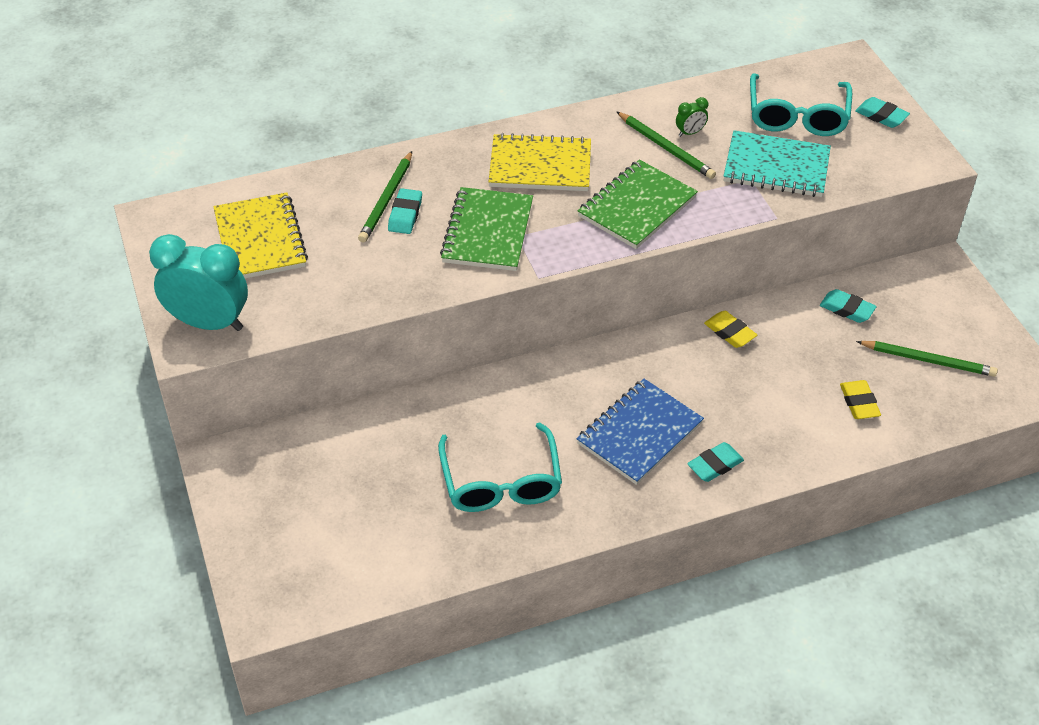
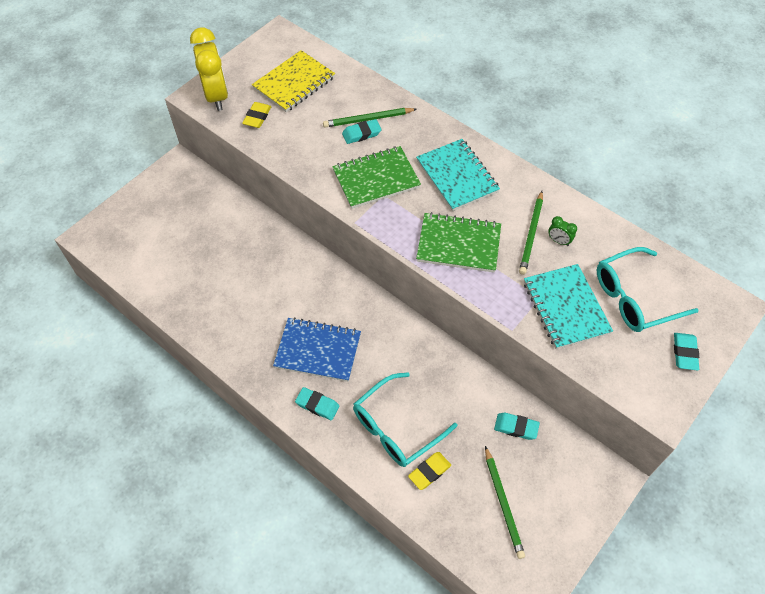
camera: 60 degrees right, 10 degrees up
turquoise clock [149,234,248,331] -> yellow clock [190,28,228,111]
turquoise glasses [438,423,562,512] -> turquoise glasses moved to [353,372,457,467]
yellow notebook [489,133,591,191] -> turquoise notebook [416,139,500,211]
yellow eraser [704,311,757,348] -> yellow eraser moved to [242,102,271,128]
turquoise eraser [820,289,877,323] -> turquoise eraser turned 75 degrees counterclockwise [494,413,540,440]

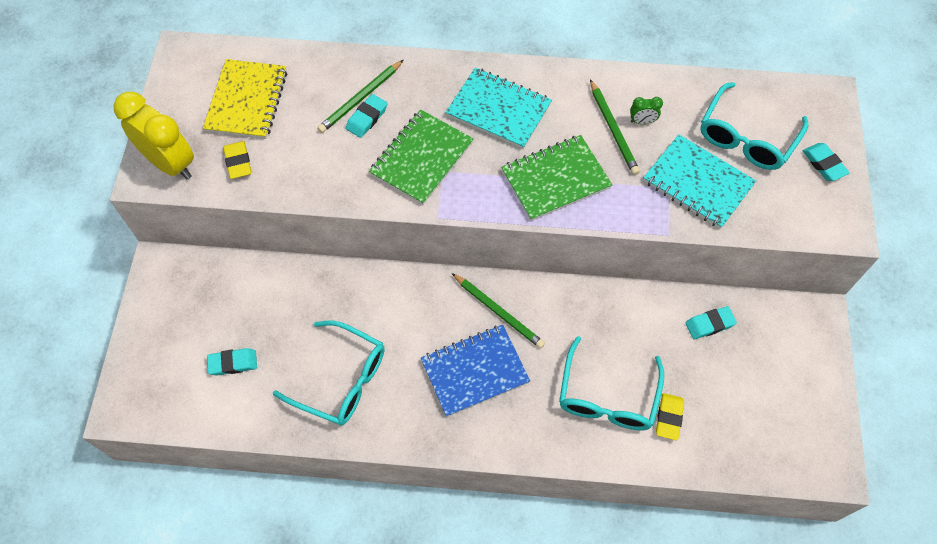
camera: 35 degrees left, 5 degrees up
turquoise eraser [295,387,340,420] -> turquoise eraser moved to [207,348,257,376]
green pencil [485,446,525,559] -> green pencil moved to [452,273,545,349]
none -> turquoise glasses [273,321,385,425]

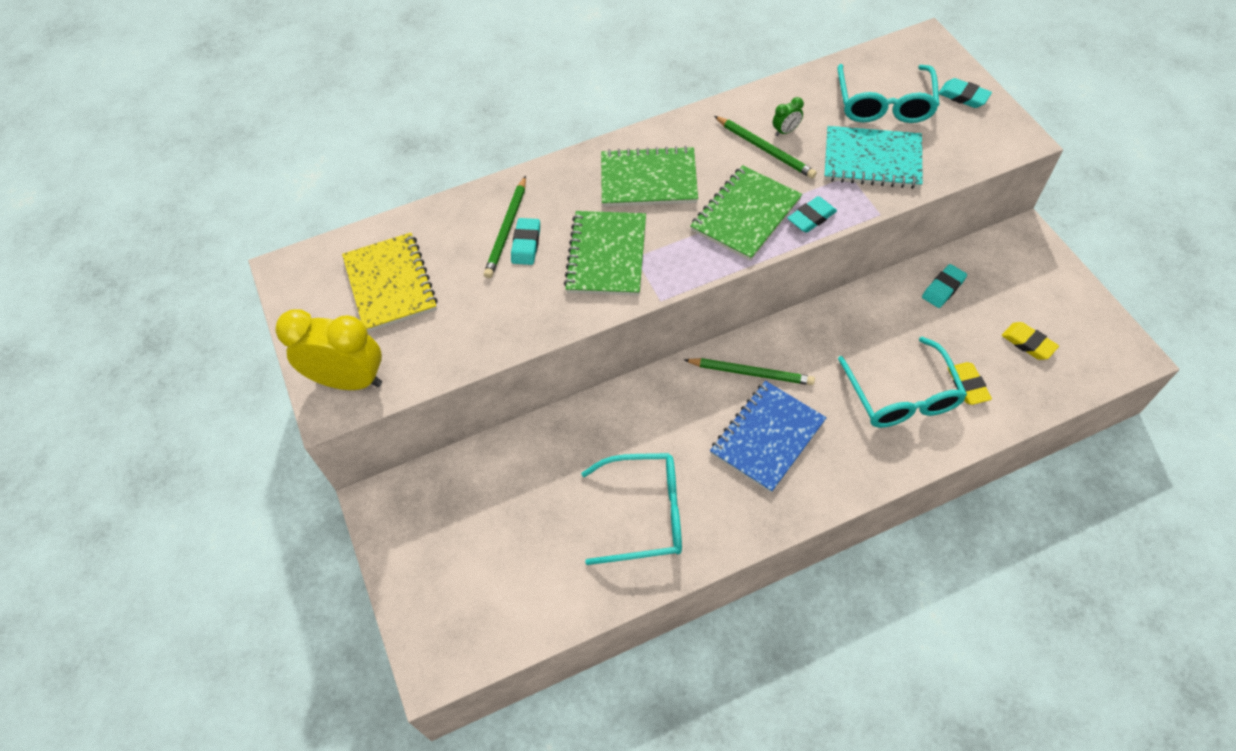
camera: 25 degrees left, 5 degrees down
turquoise eraser [207,348,257,376] -> turquoise eraser moved to [788,196,837,233]
yellow eraser [223,141,252,179] -> yellow eraser moved to [1002,322,1059,360]
turquoise notebook [446,67,552,149] -> green notebook [601,146,698,207]

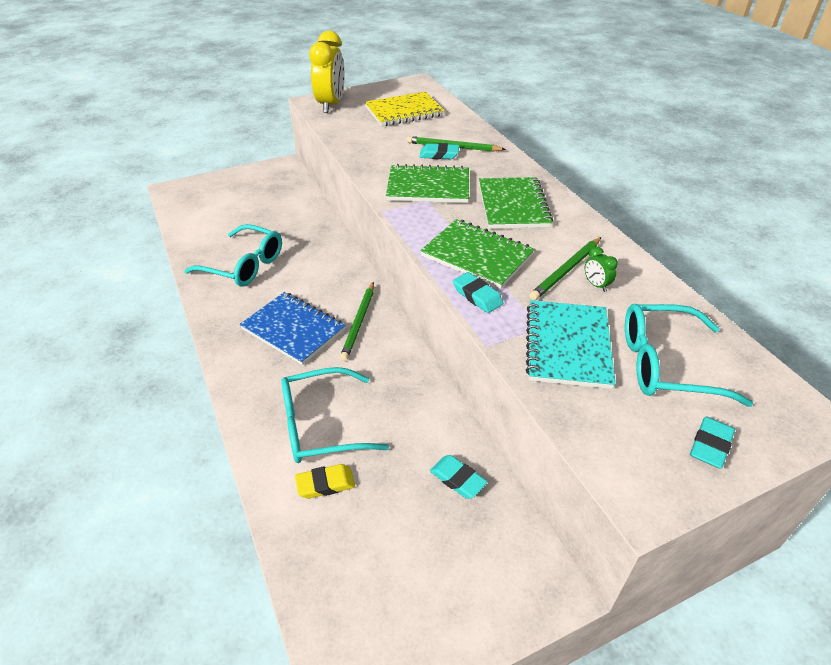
camera: 85 degrees right, 15 degrees down
turquoise glasses [581,453,682,565] -> turquoise glasses turned 60 degrees counterclockwise [184,224,282,287]
yellow eraser [1002,322,1059,360] -> none

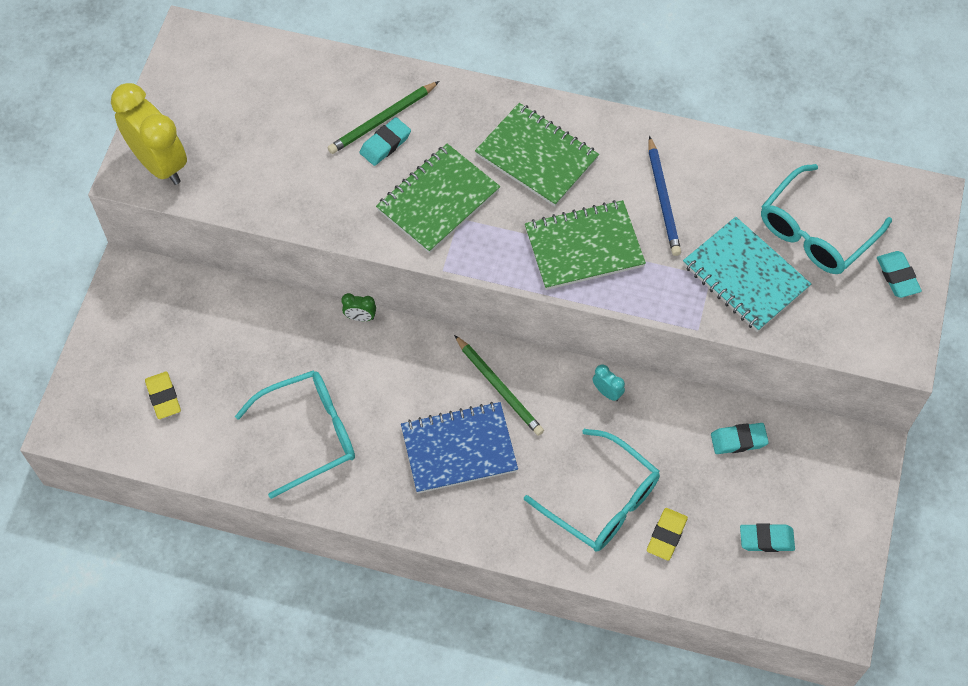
camera: 50 degrees left, 20 degrees up
turquoise glasses [281,367,389,463] -> turquoise glasses turned 75 degrees counterclockwise [524,429,660,552]
yellow notebook [365,92,444,126] -> none
turquoise eraser [453,272,503,313] -> turquoise eraser moved to [740,523,795,552]
green pencil [529,237,601,301] -> blue pencil [648,136,681,256]
green clock [585,246,618,292] -> green clock moved to [342,293,376,321]
none -> yellow eraser [145,371,181,419]
none -> turquoise clock [593,364,625,401]

